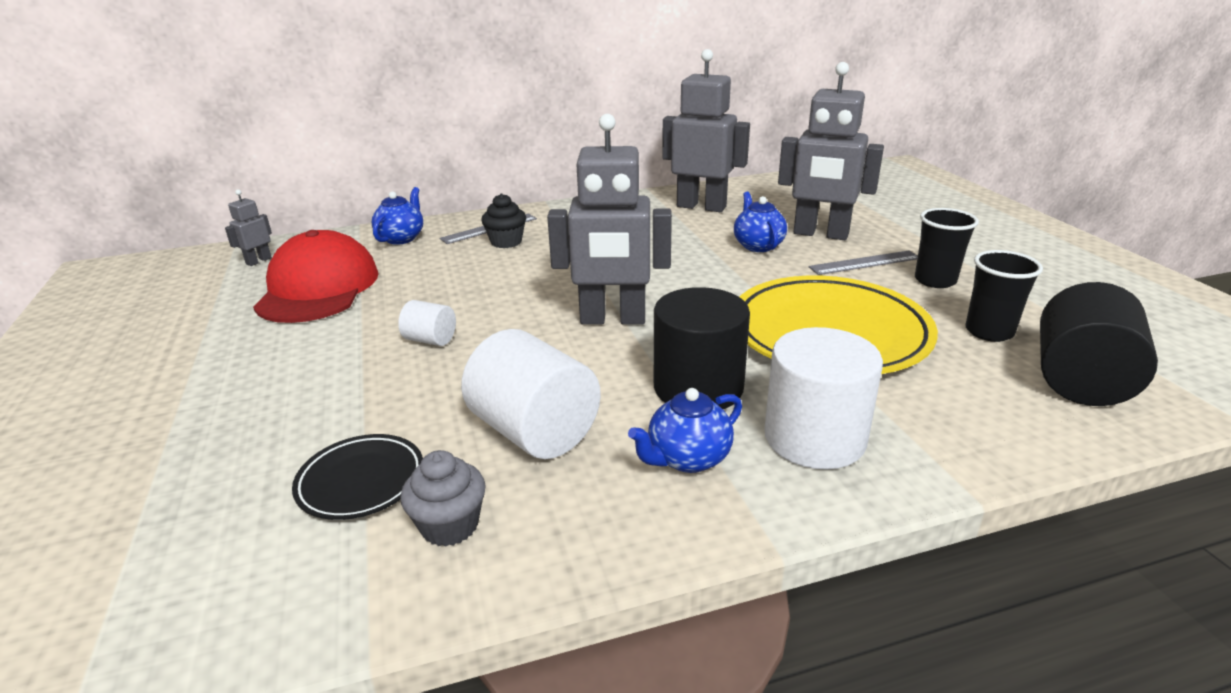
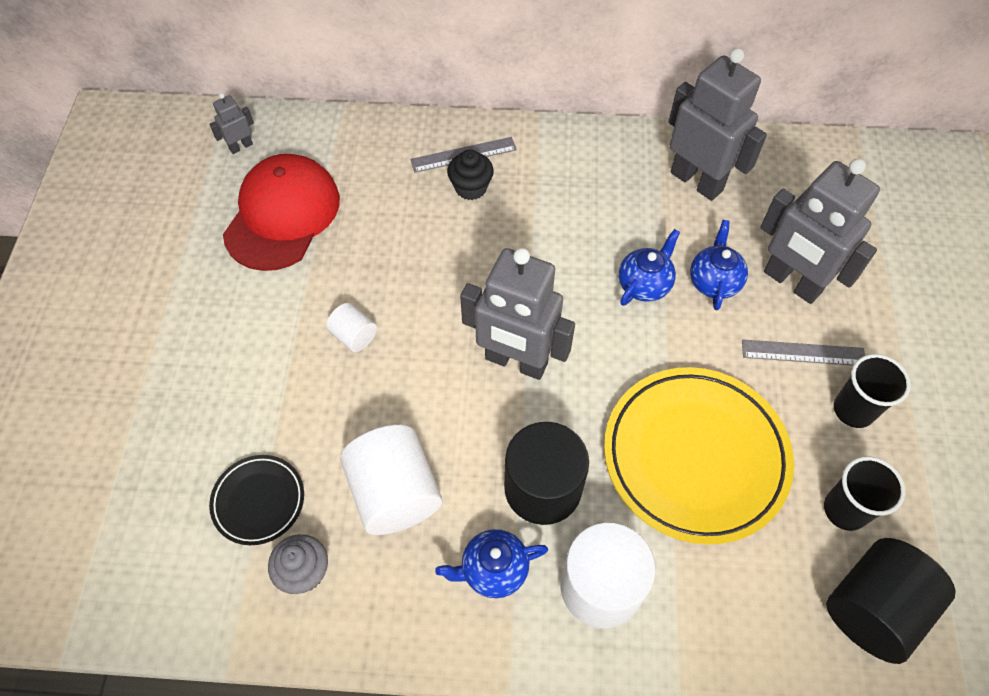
camera: 20 degrees right, 30 degrees up
blue teapot [372,187,423,245] -> blue teapot moved to [619,229,680,306]

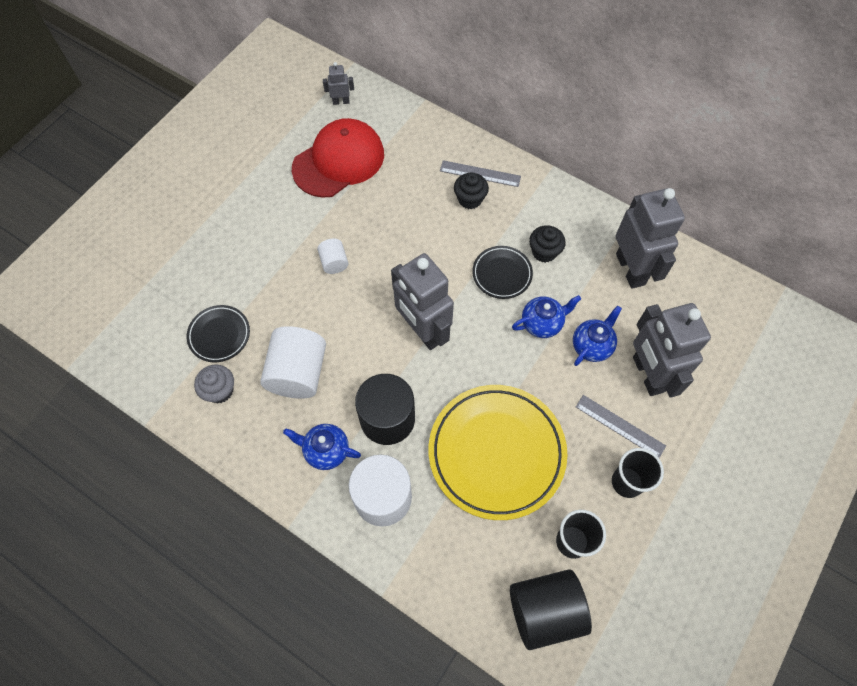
camera: 30 degrees right, 5 degrees up
none -> black plate [472,246,533,299]
none -> black cupcake [529,225,566,263]

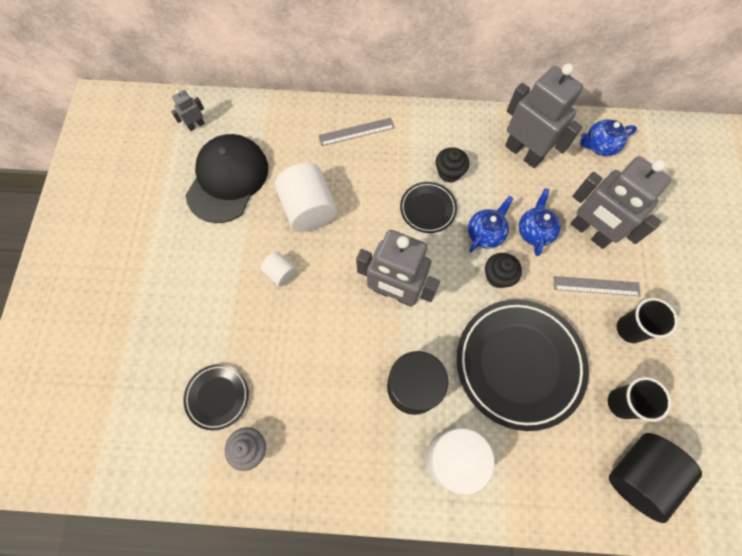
camera: 30 degrees left, 5 degrees up
white cylinder [260,326,326,399] -> white cylinder moved to [275,163,338,232]
blue teapot [283,424,361,470] -> blue teapot moved to [580,119,637,156]
red cap [292,118,384,198] -> black cap [185,134,268,223]
yellow plate [429,385,567,520] -> black plate [457,299,589,431]
black cupcake [454,172,489,209] -> black cupcake moved to [485,253,522,288]

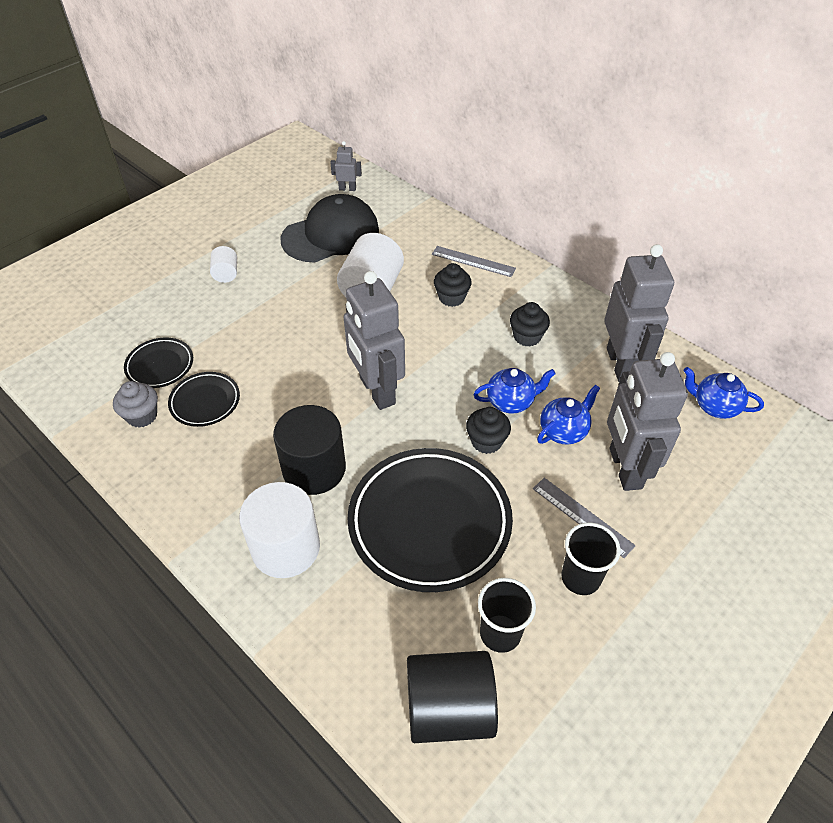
camera: 40 degrees right, 20 degrees down
white cylinder [261,252,297,287] -> white cylinder moved to [210,246,237,283]
black plate [400,182,457,233] -> black plate moved to [168,372,240,427]
none -> black cupcake [434,263,472,307]

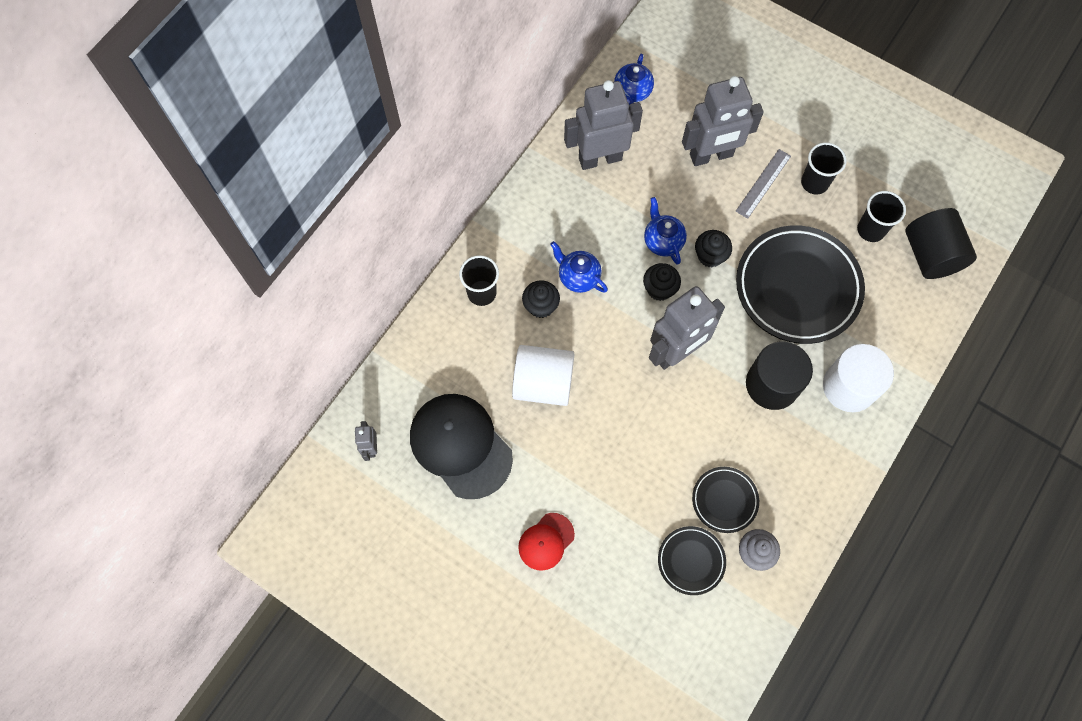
camera: 100 degrees left, 20 degrees up
white cylinder [210,246,237,283] -> red cap [518,513,575,571]
grey ruler [432,246,516,277] -> black cup [459,255,499,306]
black cupcake [510,302,550,347] -> black cupcake moved to [643,263,681,301]
blue teapot [537,385,600,445] -> blue teapot moved to [550,241,608,293]

